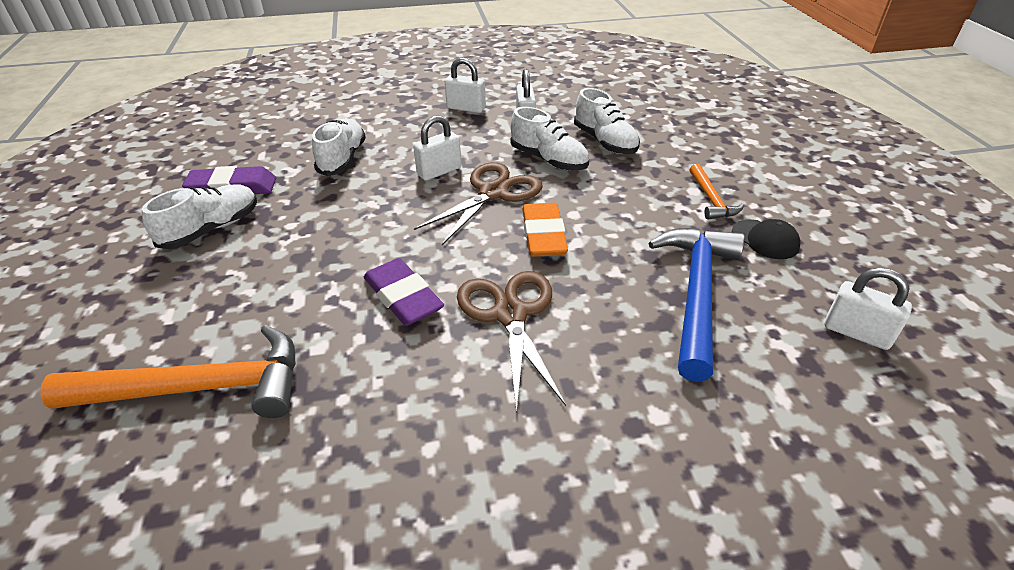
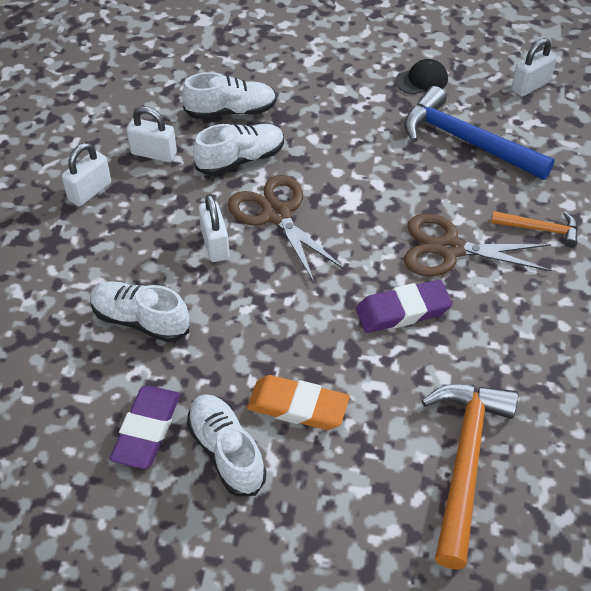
camera: 70 degrees left, 10 degrees up
orange eraser [522,203,568,257] -> orange eraser moved to [247,375,350,430]
orange hammer [689,164,744,220] -> orange hammer moved to [491,211,578,247]

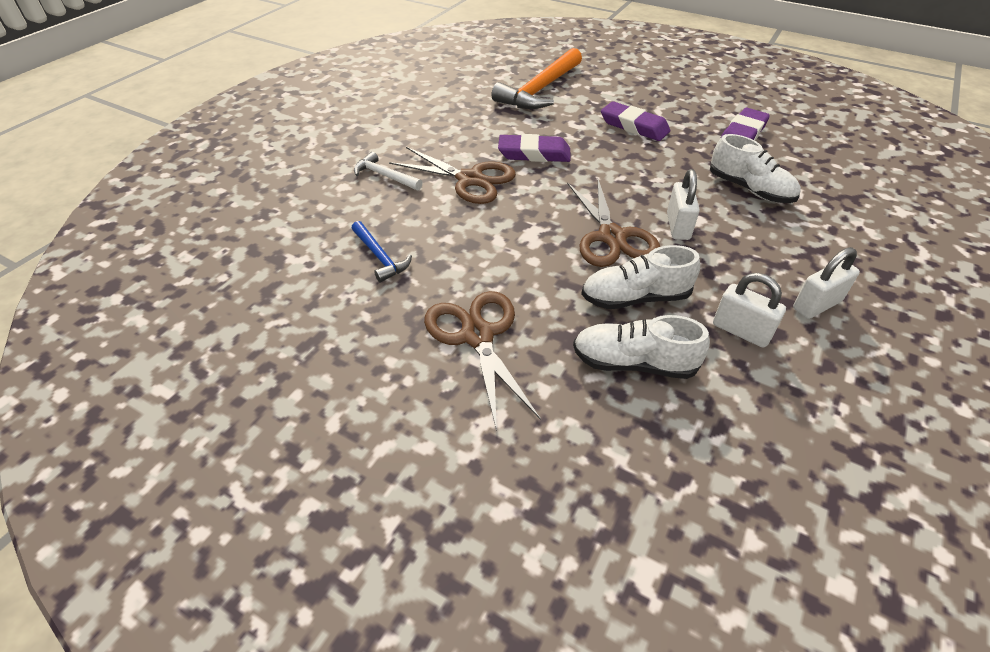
camera: 160 degrees left, 5 degrees down
white shoe [187,394,266,497] -> none
orange eraser [247,375,350,430] -> purple eraser [601,101,670,141]
black cap [395,59,448,95] -> none
blue hammer [404,86,555,180] -> blue hammer [351,221,412,282], size x0.51
orange hammer [491,211,578,247] -> white hammer [354,152,423,190]
white padlock [511,38,557,97] -> none
none -> brown scissors [424,291,541,431]

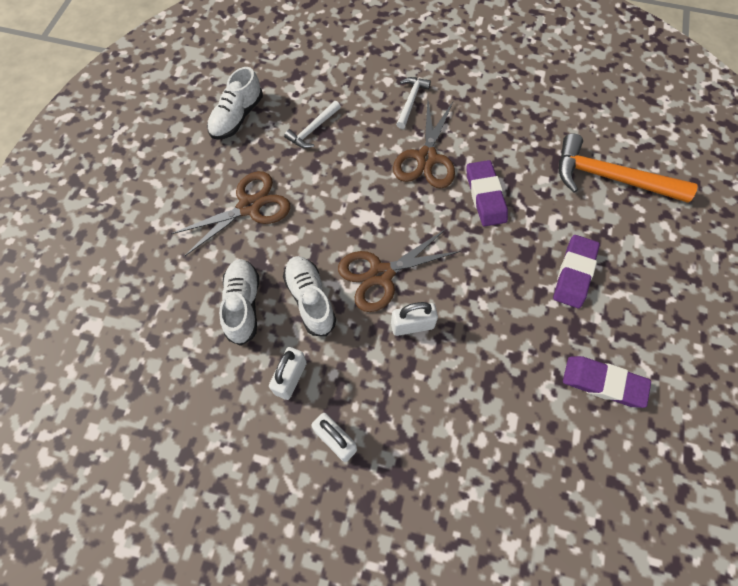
camera: 75 degrees right, 20 degrees up
blue hammer [351,221,412,282] -> white hammer [284,101,341,148]
white shoe [710,134,801,203] -> white shoe moved to [207,67,263,140]

